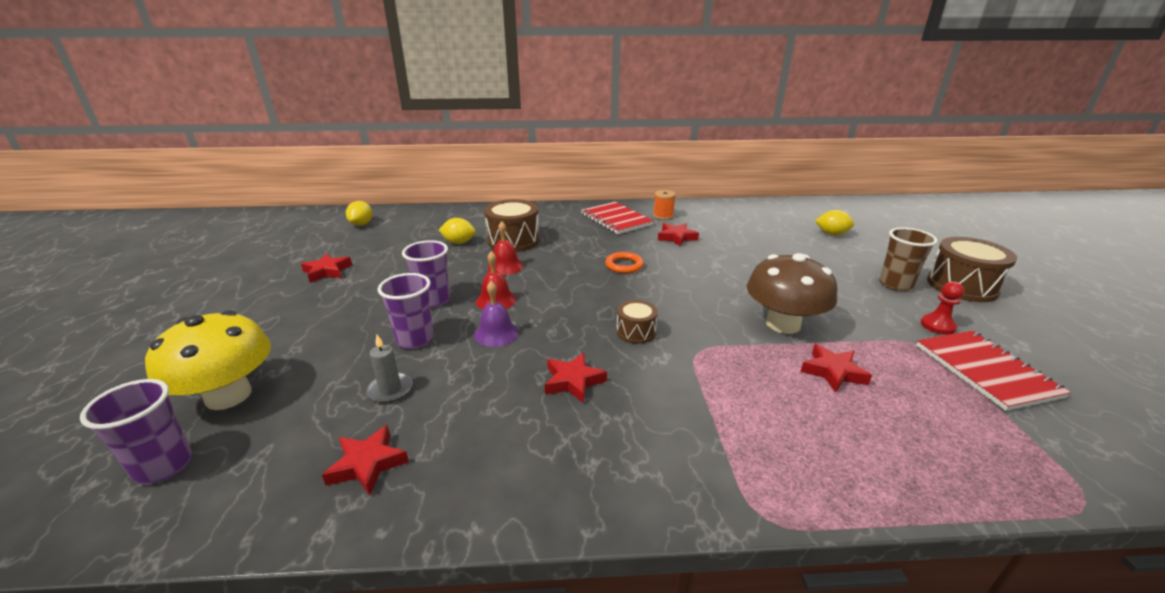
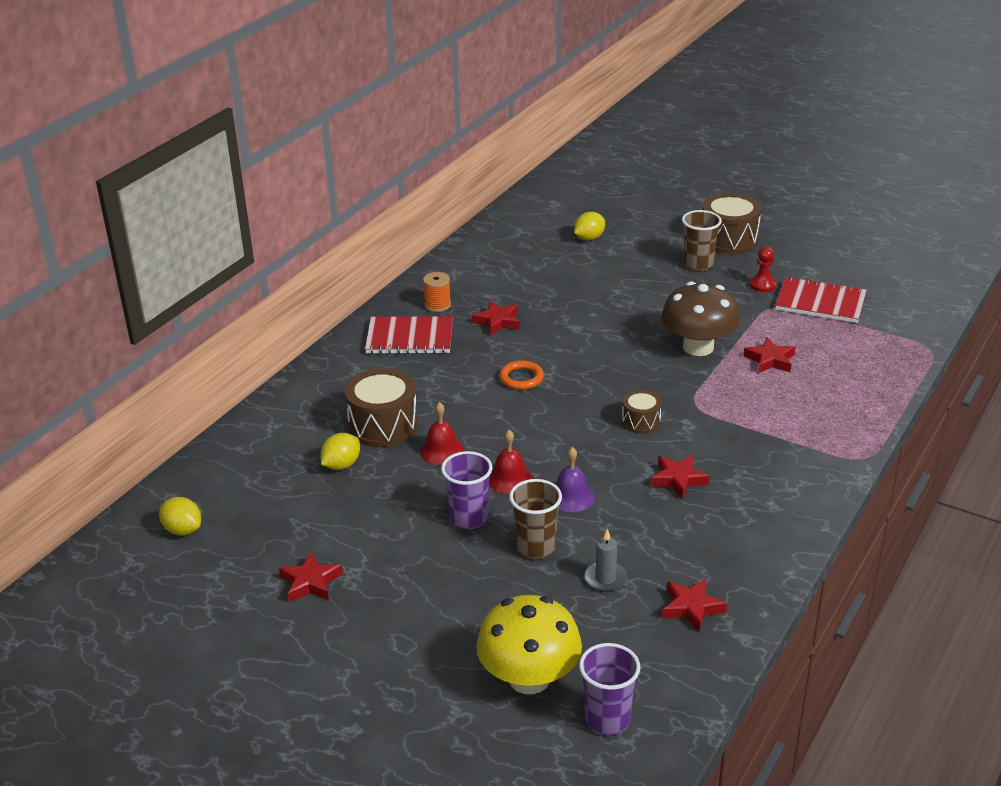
camera: 55 degrees left, 5 degrees up
purple cup [378,273,434,349] -> brown cup [509,479,562,559]

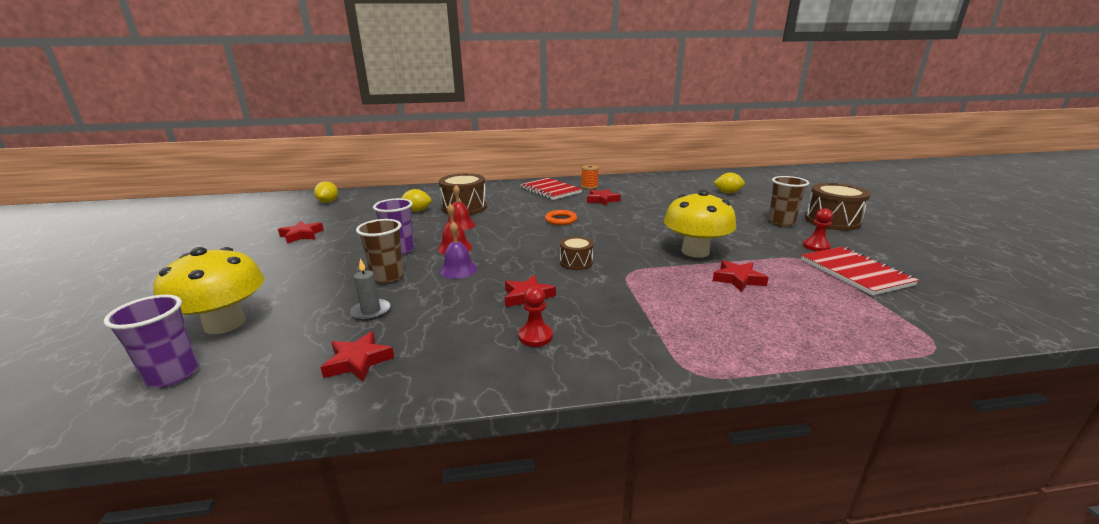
camera: 50 degrees right, 10 degrees down
brown mushroom [661,281,740,356] -> yellow mushroom [664,190,736,258]
none -> red pawn [518,286,553,347]

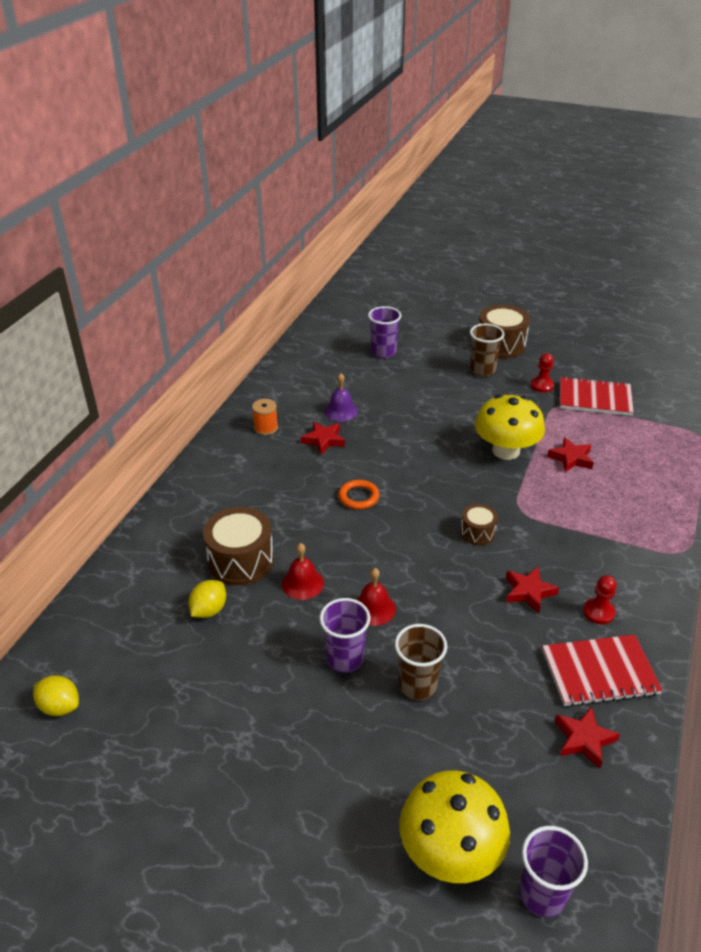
camera: 60 degrees left, 15 degrees up
red star [278,221,324,244] -> none
grey candle [350,259,390,321] -> none
purple bell [439,221,478,279] -> purple bell moved to [325,373,358,421]
red notebook [520,178,582,200] -> red notebook moved to [542,635,663,707]
yellow lemon [714,173,745,194] -> purple cup [368,306,401,358]

